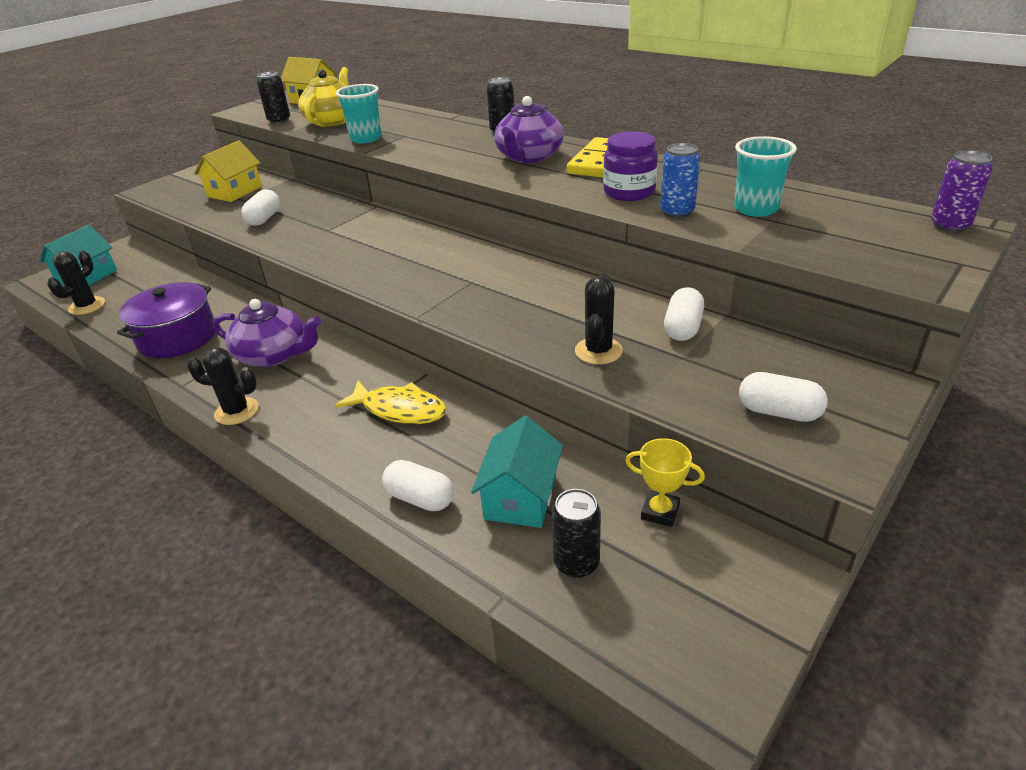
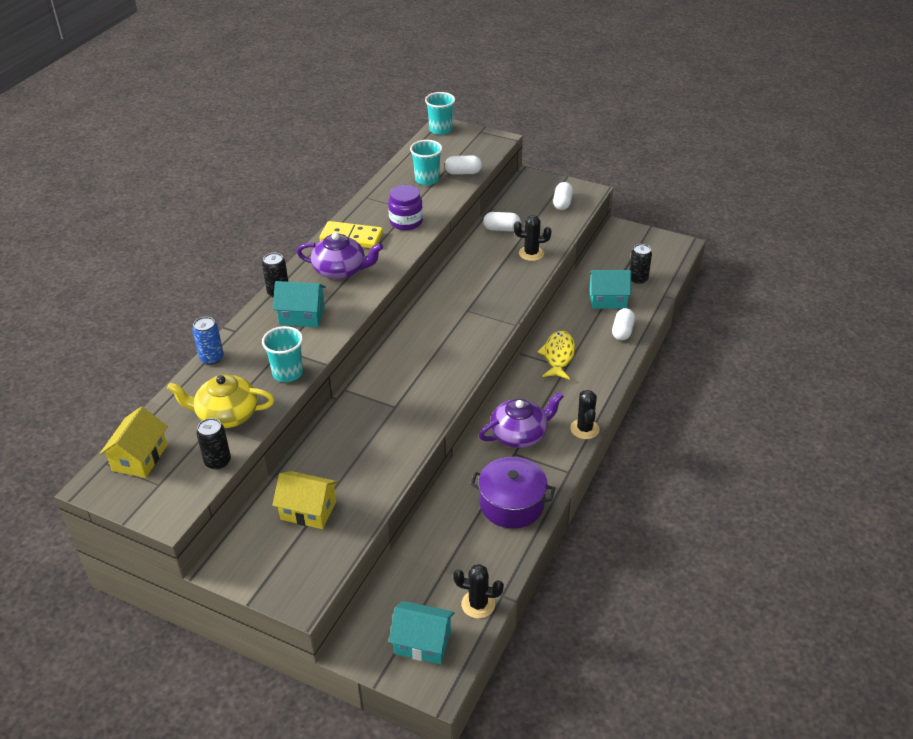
camera: 105 degrees left, 5 degrees up
purple teapot [213,299,321,367] -> purple teapot turned 60 degrees clockwise [479,392,564,448]
white capsule [242,189,280,226] -> white capsule moved to [445,156,482,175]
yellow trophy [625,438,705,527] -> none
blue can [660,143,700,218] -> blue can moved to [192,317,224,365]
purple can [931,150,993,232] -> turquoise cup [425,92,455,135]
none -> turquoise house [273,281,326,327]

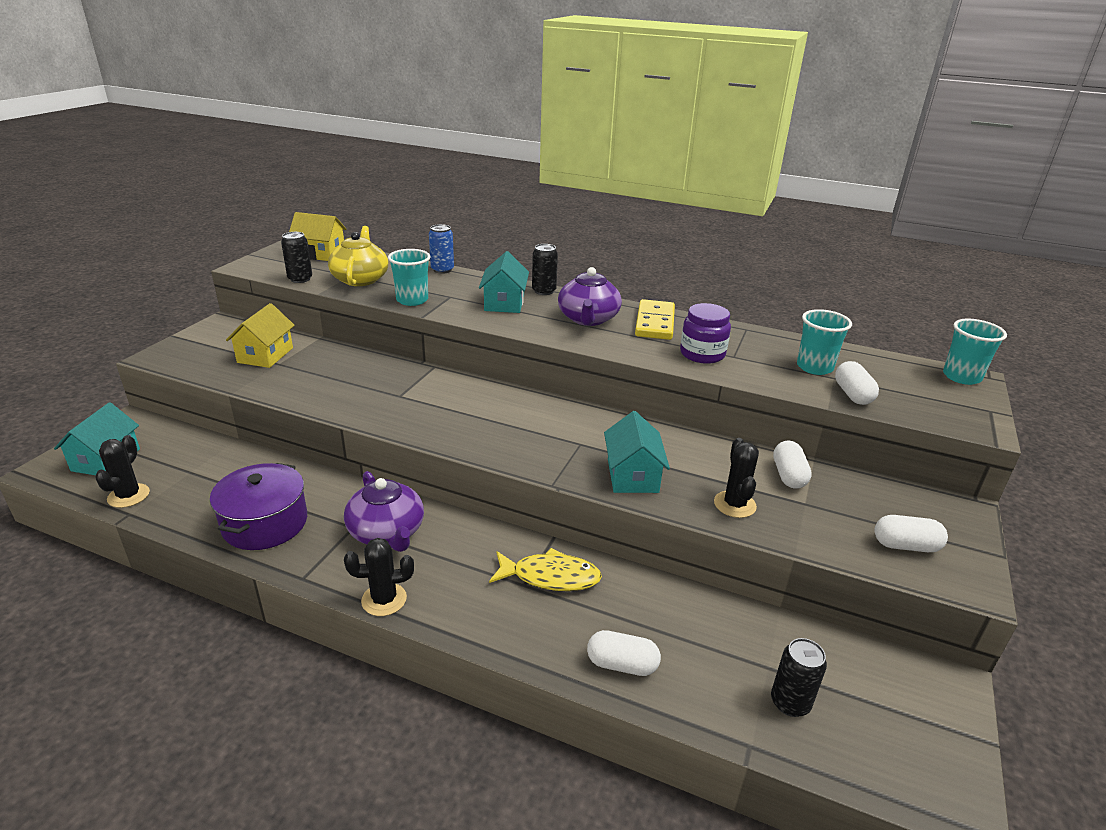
camera: 85 degrees right, 10 degrees down
turquoise house [589,270,631,309] -> turquoise house moved to [604,411,670,493]

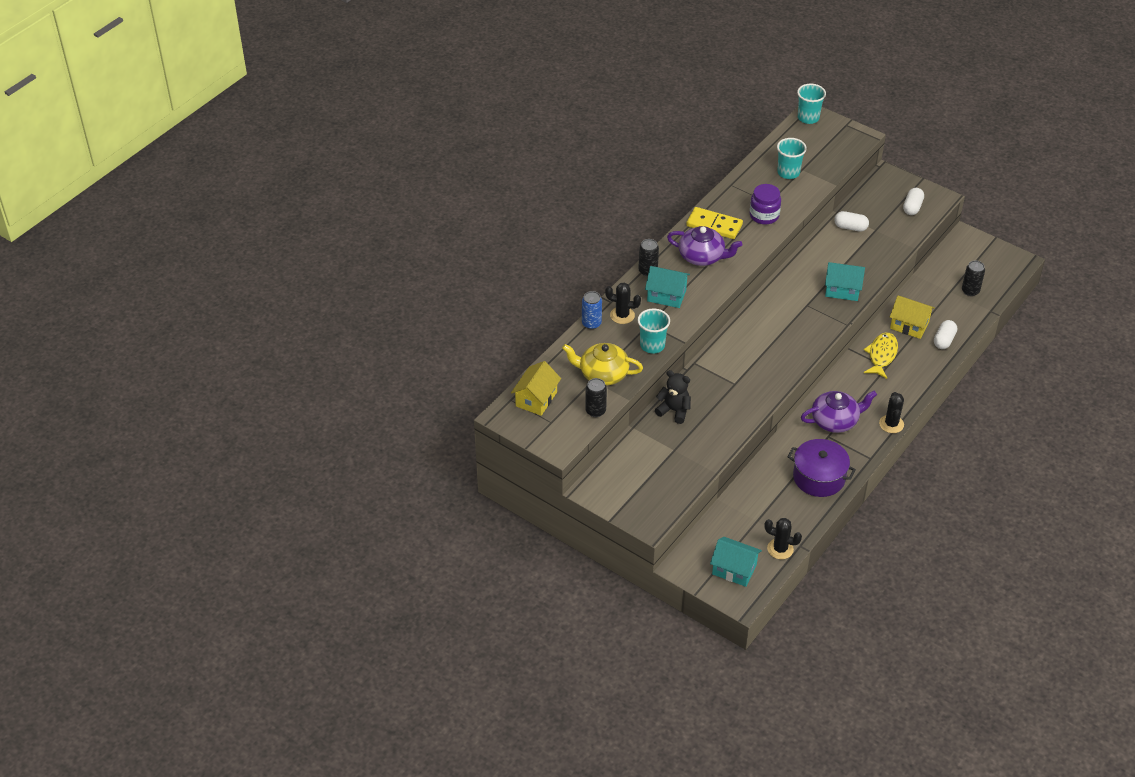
camera: 75 degrees left, 15 degrees up
yellow house [226,303,295,368] -> yellow house moved to [890,296,935,339]
black cactus [714,438,759,518] -> black cactus moved to [605,282,641,324]
white capsule [835,361,879,405] -> none
none -> black teddy bear [655,370,691,424]

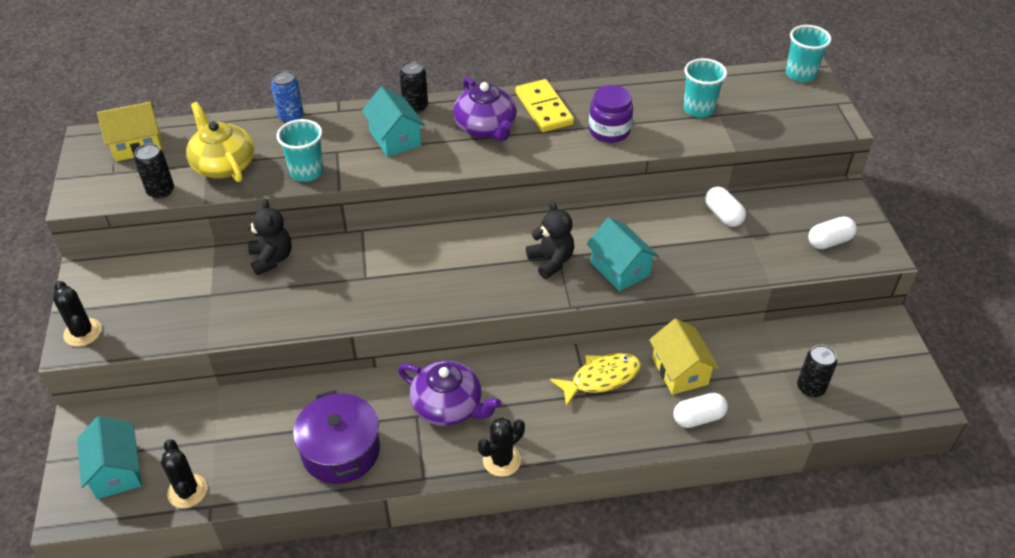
camera: 45 degrees right, 0 degrees up
black cactus [605,282,641,324] -> black cactus moved to [53,281,102,347]
none -> black teddy bear [526,201,574,279]

